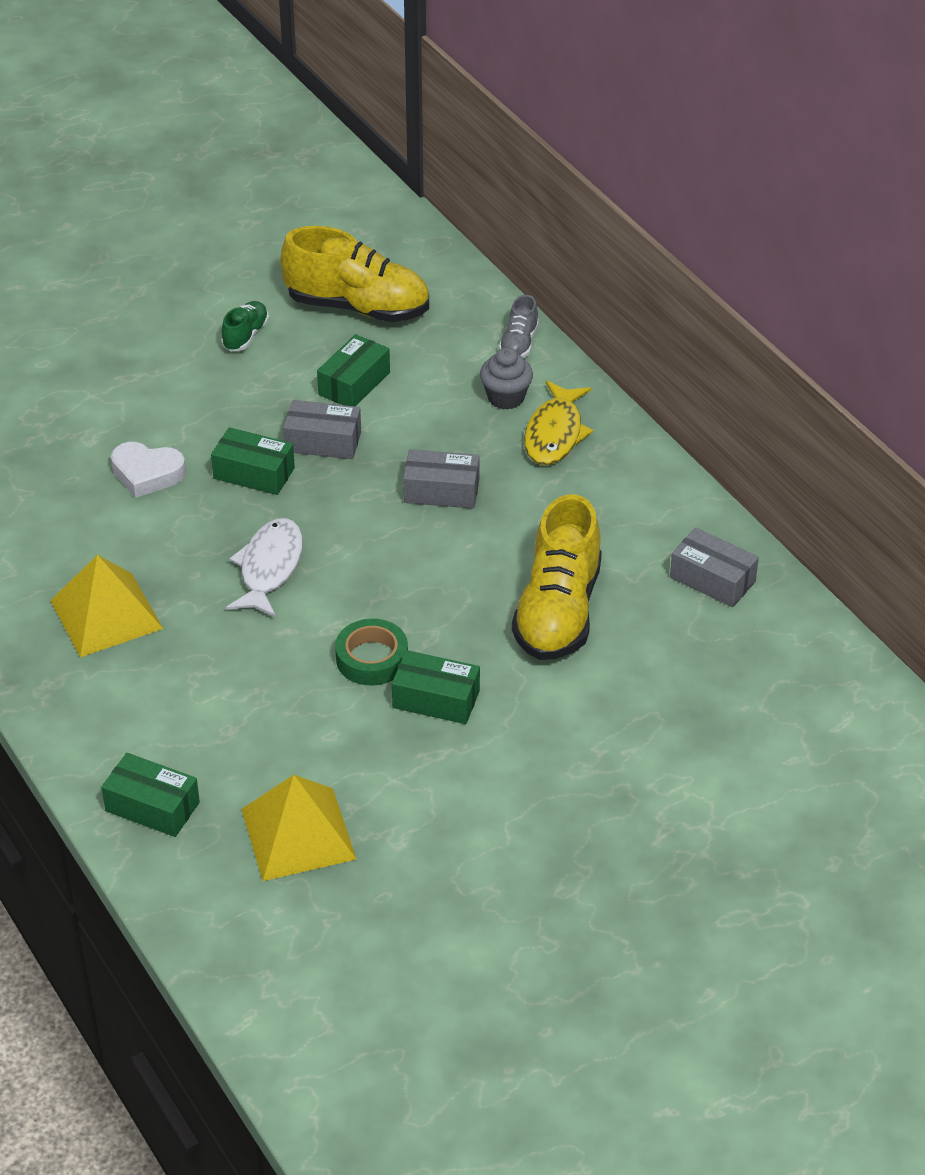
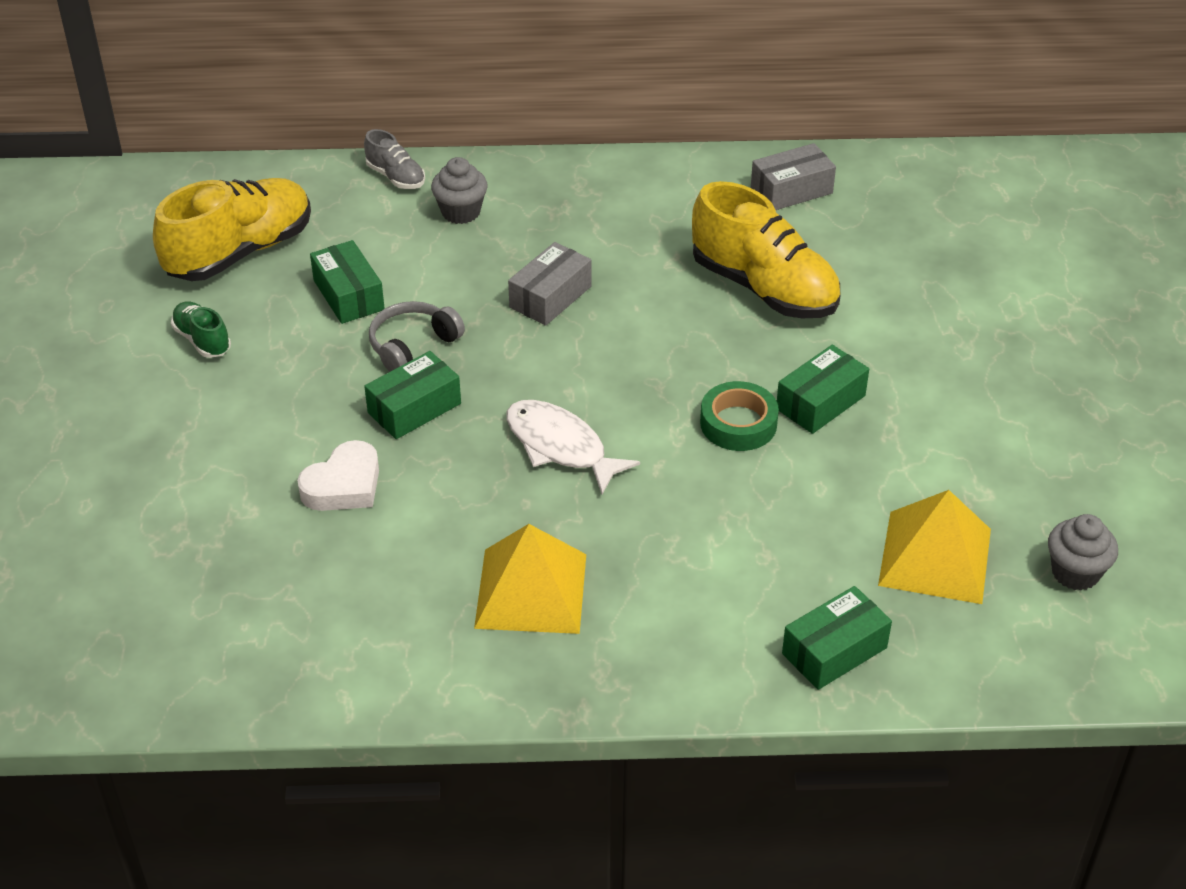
camera: 60 degrees left, 0 degrees up
grey box [283,400,361,459] -> grey headphones [369,301,465,372]
yellow fish [524,381,593,465] -> none
none -> grey cupcake [1048,514,1118,591]

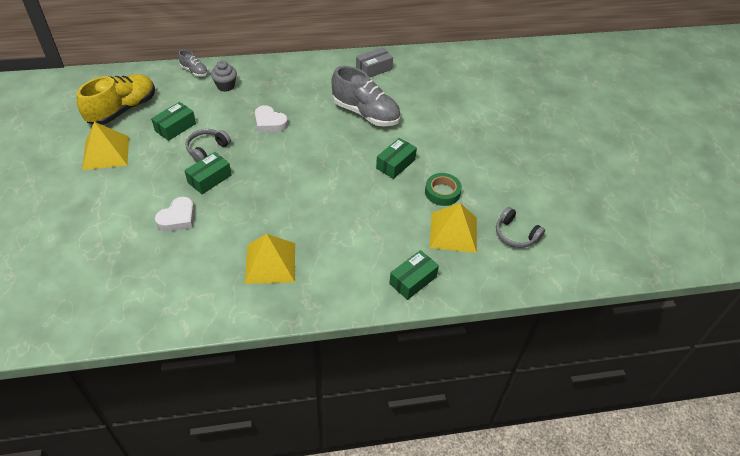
camera: 10 degrees left, 5 degrees up
green shoe [171,302,231,358] -> yellow pyramid [82,122,129,170]
green box [310,240,385,324] -> green box turned 75 degrees clockwise [151,102,196,141]
white fish [506,400,640,494] -> none
grey box [508,242,591,326] -> white heart [255,105,288,132]
yellow shoe [692,181,840,318] -> grey shoe [332,66,401,126]
green tape [700,381,779,451] -> green tape moved to [425,173,462,206]
grey cupcake [1048,514,1118,591] -> grey headphones [496,207,545,248]

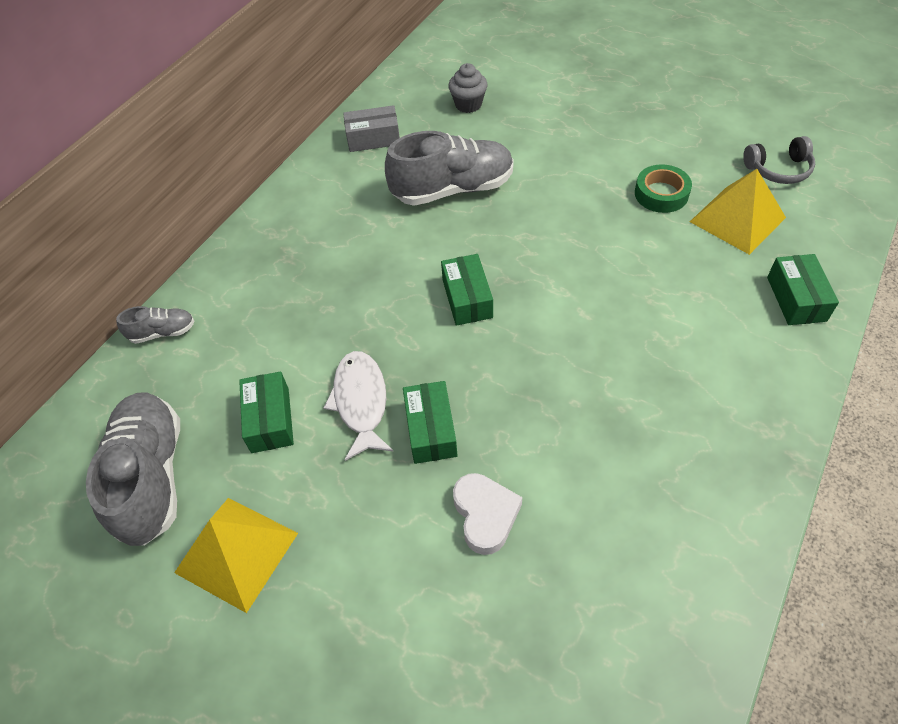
camera: 45 degrees left, 5 degrees up
yellow shoe [77,74,155,125] -> grey shoe [86,392,180,546]
grey headphones [186,129,231,162] -> white fish [324,351,393,461]
grey cupcake [211,60,237,92] -> grey cupcake moved to [448,63,487,113]
yellow pyramid [245,234,295,284] -> none
white heart [255,105,288,132] -> none
grey box [356,47,393,78] -> grey box turned 75 degrees clockwise [343,105,400,152]
green box [376,138,417,179] -> green box moved to [441,254,493,326]

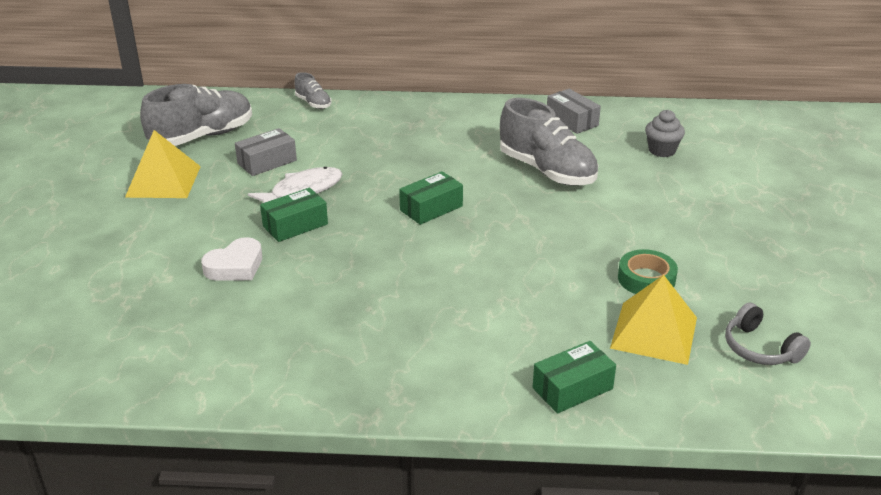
camera: 60 degrees right, 20 degrees down
green box [239,371,294,453] -> grey box [235,128,297,176]

